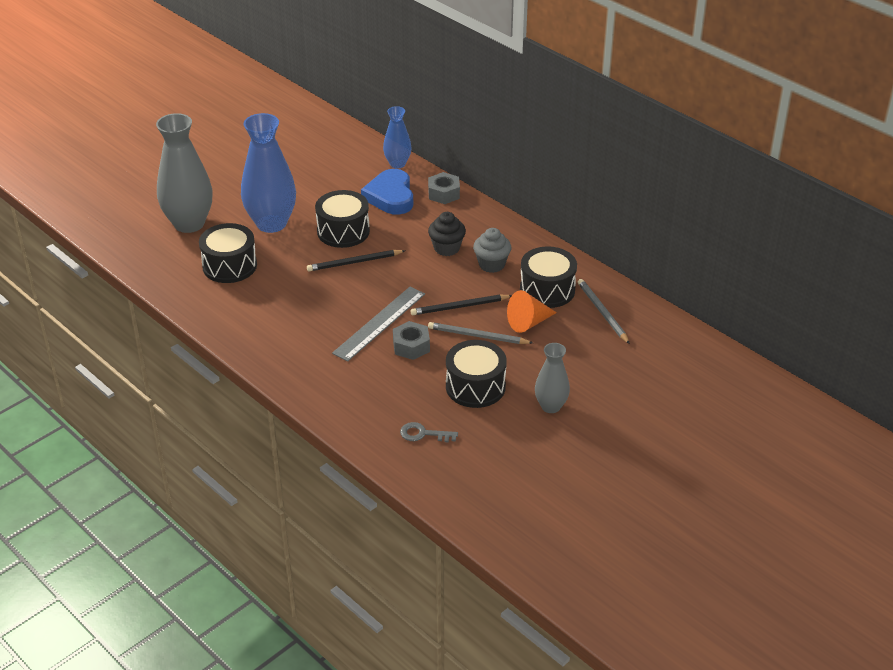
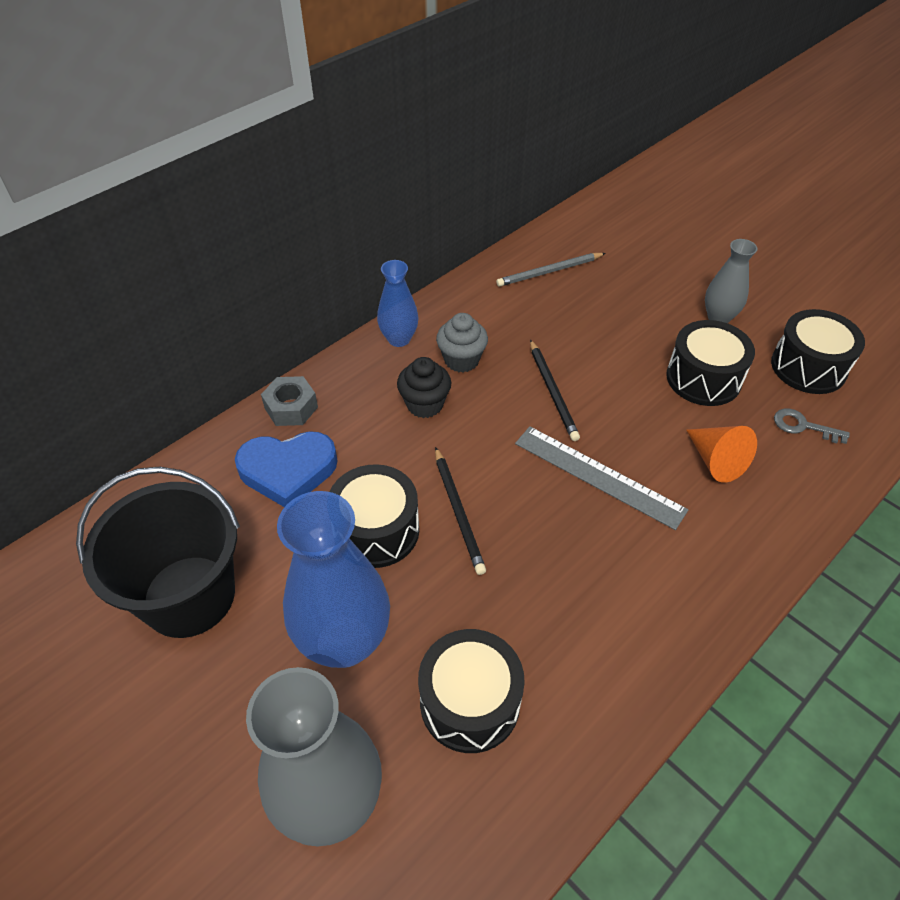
camera: 90 degrees left, 10 degrees up
blue vase [383,106,412,169] -> blue vase moved to [377,260,419,347]
grey nut [393,321,430,360] -> none
grey key [400,422,458,443] -> grey key turned 105 degrees clockwise [774,408,850,444]
grey pencil [428,322,533,344] -> none
orange cone [507,290,557,333] -> orange cone moved to [686,426,757,483]
black drum [520,246,577,308] -> black drum moved to [771,309,865,394]
none -> black bucket [76,467,240,638]

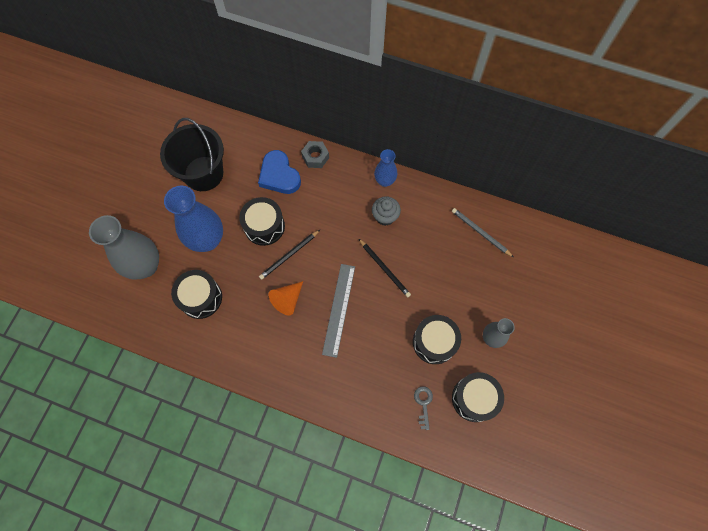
camera: 65 degrees right, 20 degrees up
black cupcake [397,357,451,418] -> none
black pencil [530,340,580,441] -> black pencil turned 90 degrees counterclockwise [359,239,411,297]
orange cone [686,426,757,483] -> orange cone moved to [268,281,303,316]

